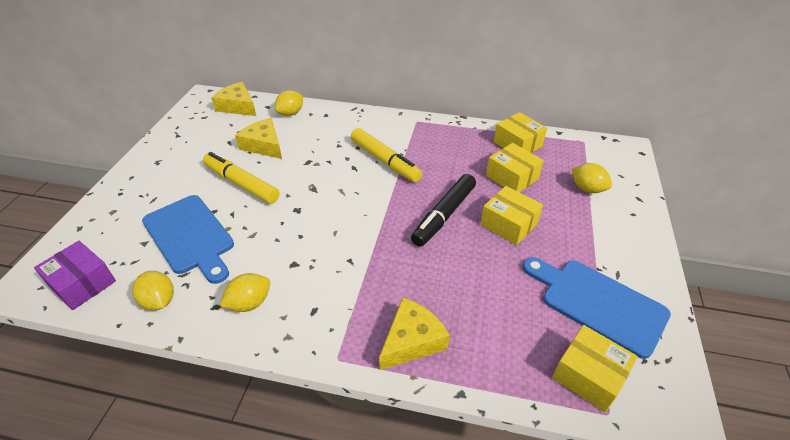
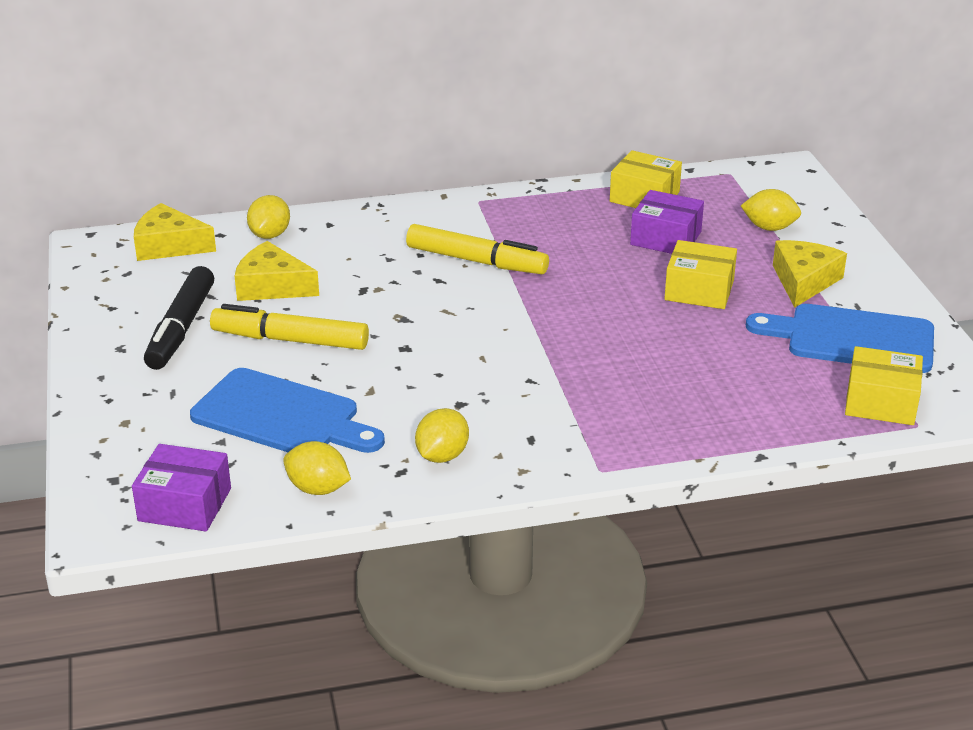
camera: 25 degrees left, 10 degrees down
yellow cheese [379,297,450,370] -> yellow cheese moved to [773,240,847,308]
black marker [411,174,476,247] -> black marker moved to [144,266,214,370]
yellow box [486,143,544,192] -> purple box [630,190,704,254]

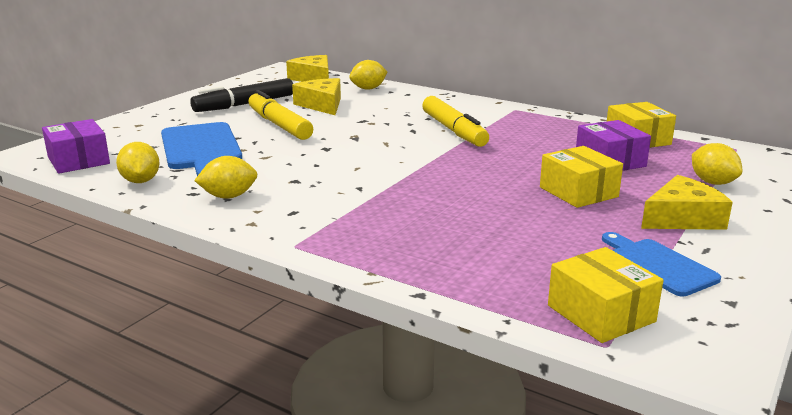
camera: 45 degrees right, 10 degrees down
blue cutting board [746,304,934,373] -> blue cutting board [602,232,721,296], size x0.63

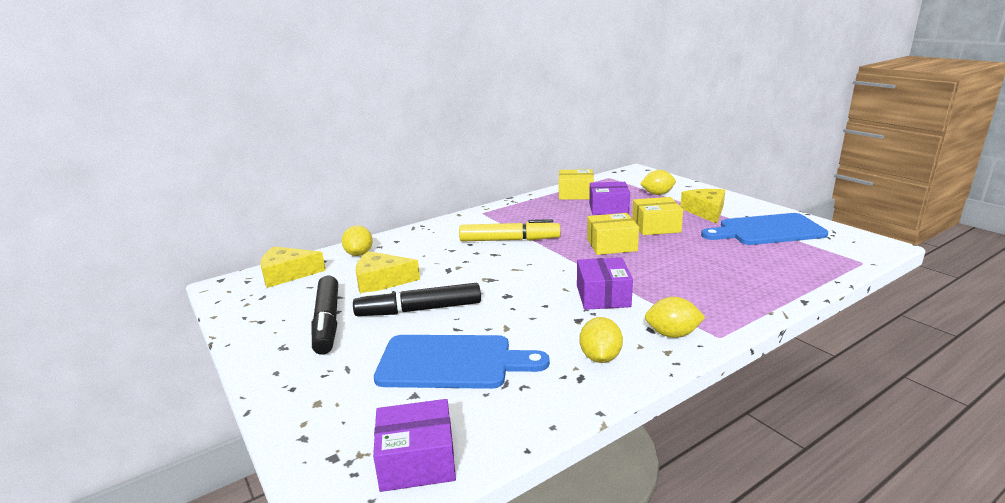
camera: 65 degrees left, 0 degrees up
yellow lemon [116,142,160,183] -> yellow lemon moved to [645,297,705,338]
yellow marker [249,90,313,140] -> black marker [353,283,481,316]
yellow box [548,247,664,343] -> yellow box moved to [587,213,639,255]
blue cutting board [602,232,721,296] -> blue cutting board [701,213,828,245], size x1.59
none -> purple box [577,257,633,310]

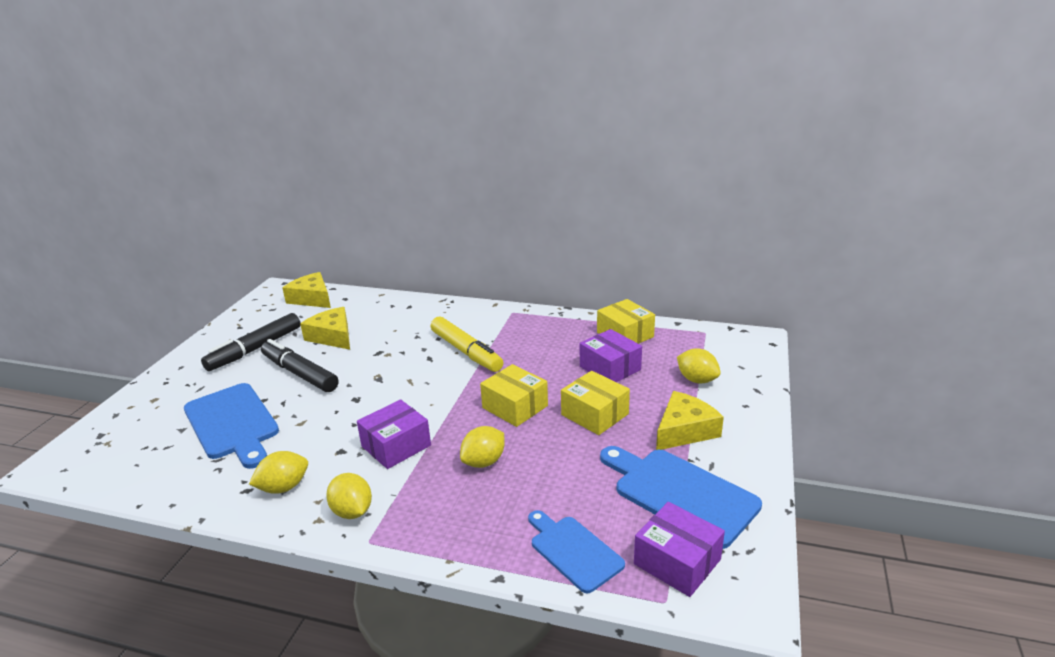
camera: 50 degrees right, 5 degrees up
yellow lemon [342,225,373,256] -> yellow lemon moved to [460,426,505,468]
purple box [373,399,456,492] -> purple box moved to [634,502,725,597]
none -> blue cutting board [528,510,625,593]

